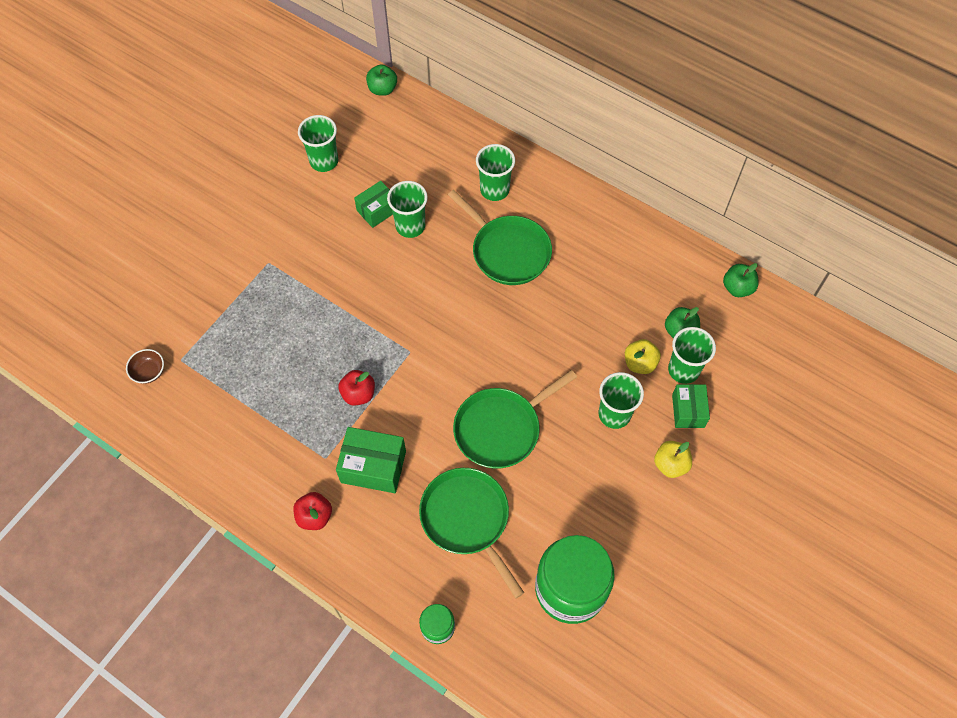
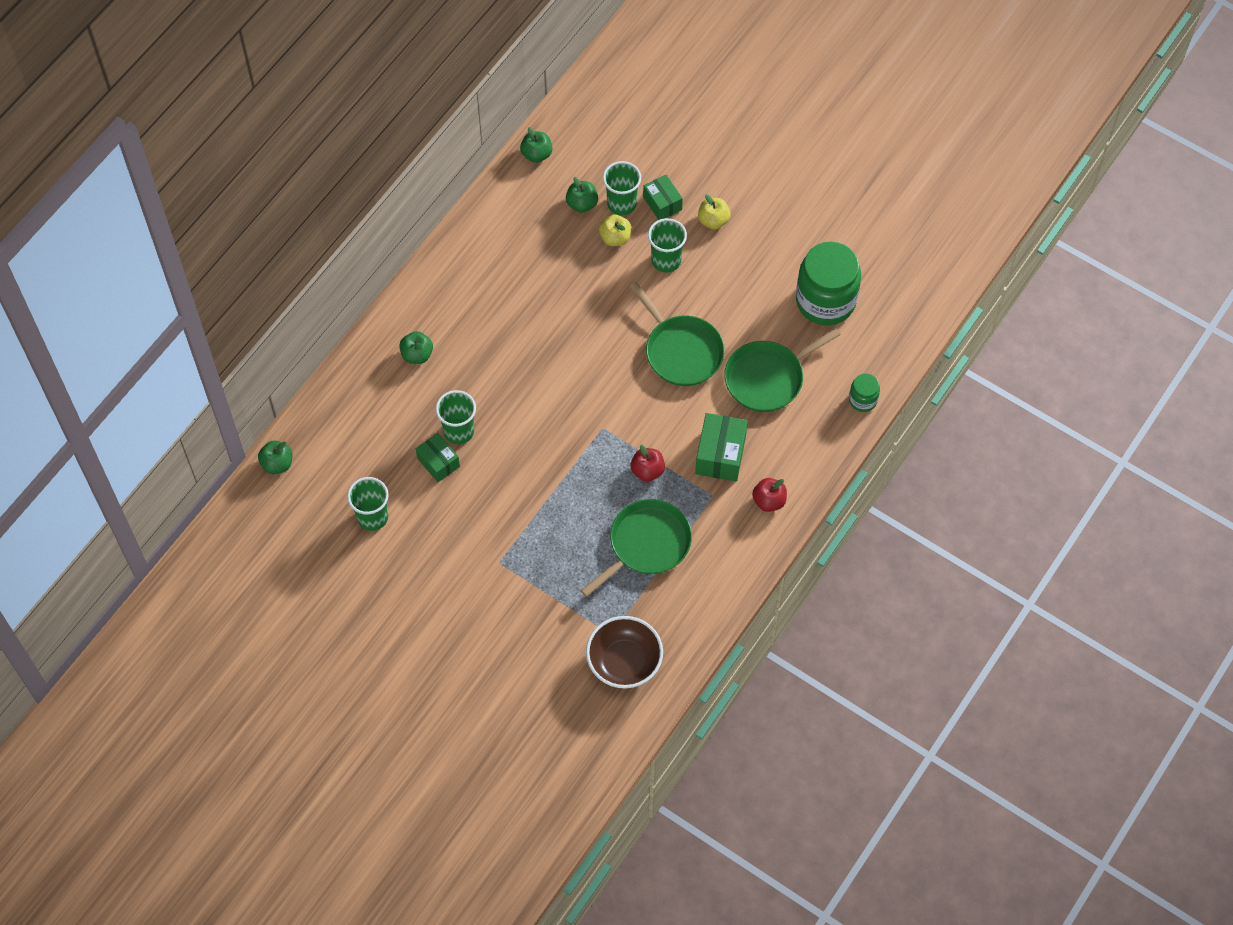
camera: 90 degrees left, 0 degrees up
brown bowl [126,349,164,384] -> brown bowl [586,616,663,688], size x2.04
green pan [448,190,552,285] -> green pan moved to [581,499,692,597]
green cup [476,144,515,201] -> green apple [399,331,433,364]
green box [672,384,710,428] -> green box turned 60 degrees clockwise [643,175,683,220]

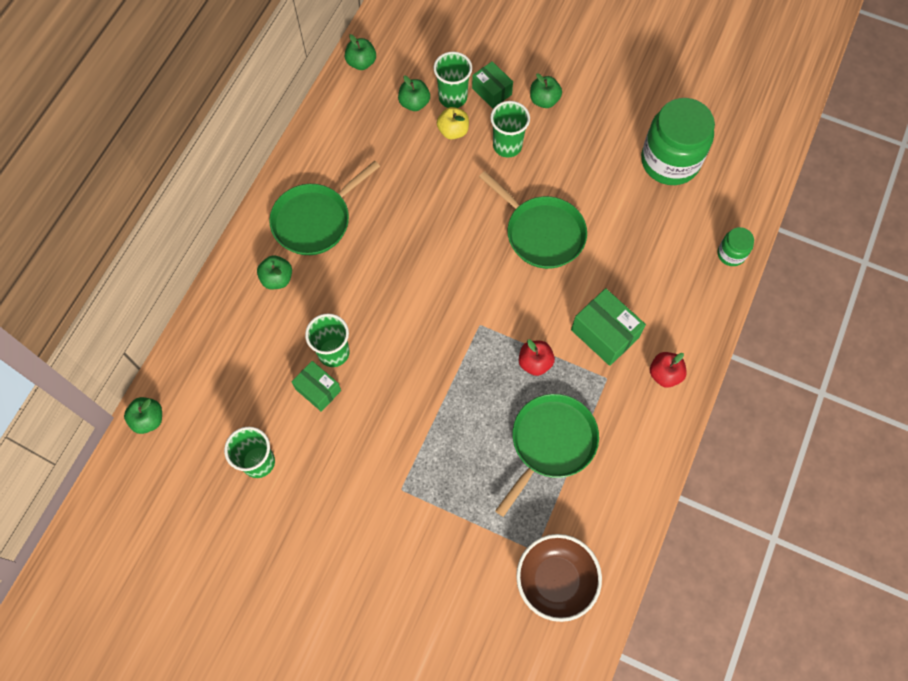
camera: 10 degrees left, 5 degrees up
green box [695,413,748,482] -> green box turned 45 degrees counterclockwise [571,288,646,366]
yellow apple [698,194,731,229] -> green apple [530,73,562,108]
green pan [724,328,841,412] -> green pan moved to [269,161,380,255]

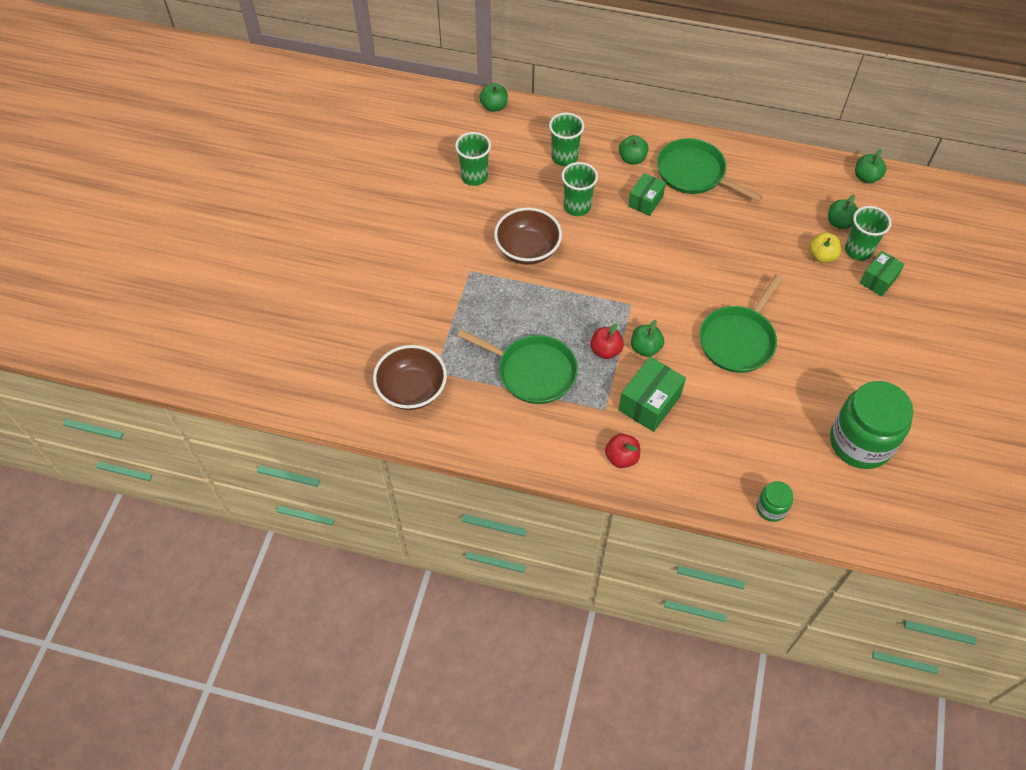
camera: 80 degrees right, 10 degrees down
green box [292,361,341,412] -> green box moved to [628,173,666,216]
green cup [490,101,530,158] -> green cup moved to [549,113,584,166]
green apple [530,73,562,108] -> green apple moved to [631,320,664,357]
none -> brown bowl [494,207,562,265]

